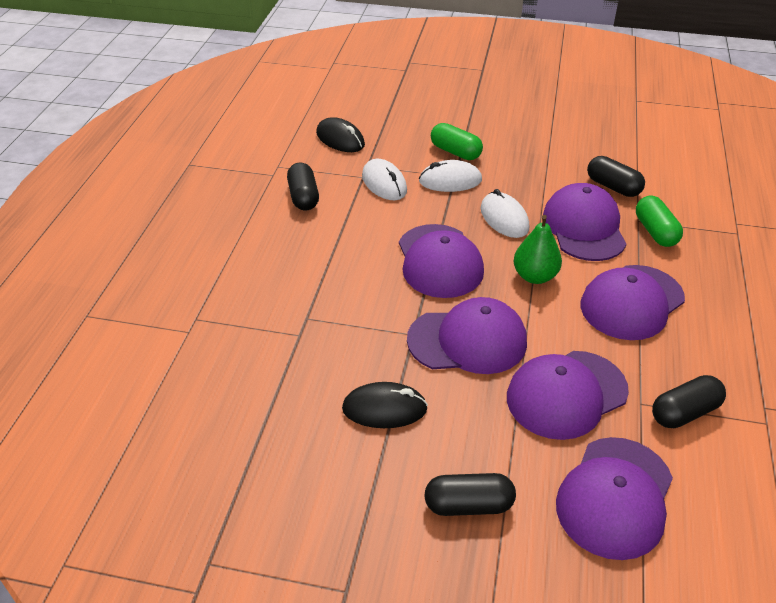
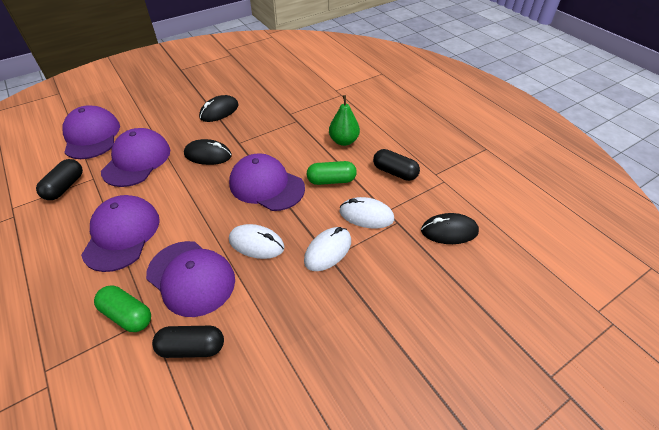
camera: 135 degrees right, 5 degrees up
purple cap [407,297,527,374] -> black mouse [184,139,232,165]
black capsule [425,473,516,516] -> none
green capsule [431,123,483,160] -> green capsule moved to [307,161,357,185]
green pear [514,215,562,284] -> green pear moved to [329,95,360,146]

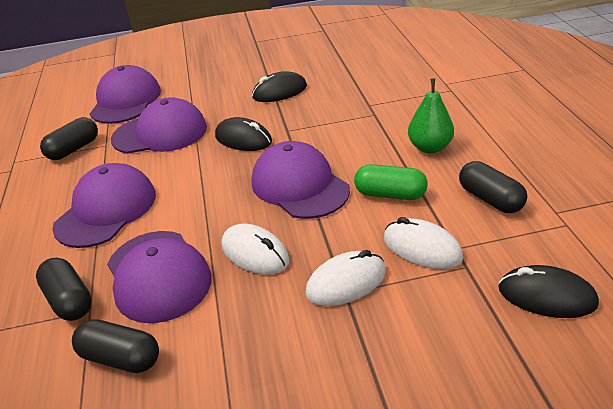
camera: 25 degrees right, 10 degrees down
green capsule [94,286,151,332] -> black capsule [36,258,92,321]
purple cap [101,128,170,187] -> purple cap turned 45 degrees clockwise [111,97,207,154]

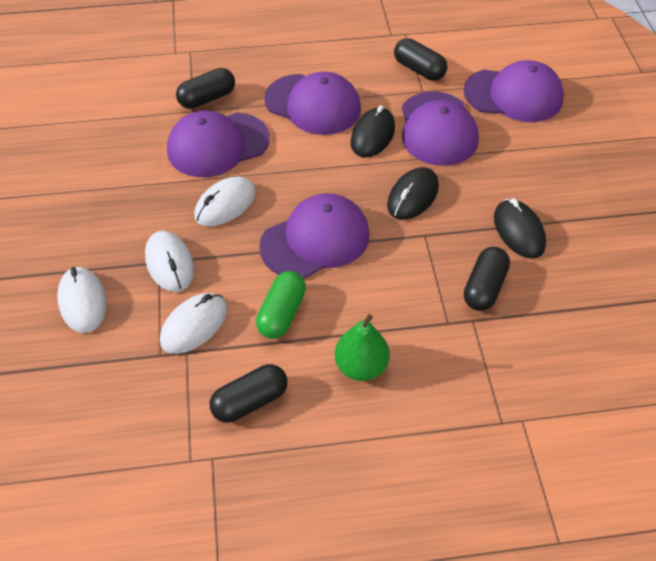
camera: 90 degrees right, 15 degrees up
black capsule [72,319,159,373] -> black capsule moved to [464,247,510,311]
black mouse [498,265,599,318] -> black mouse moved to [351,105,395,158]
none -> white mouse [57,266,107,333]

